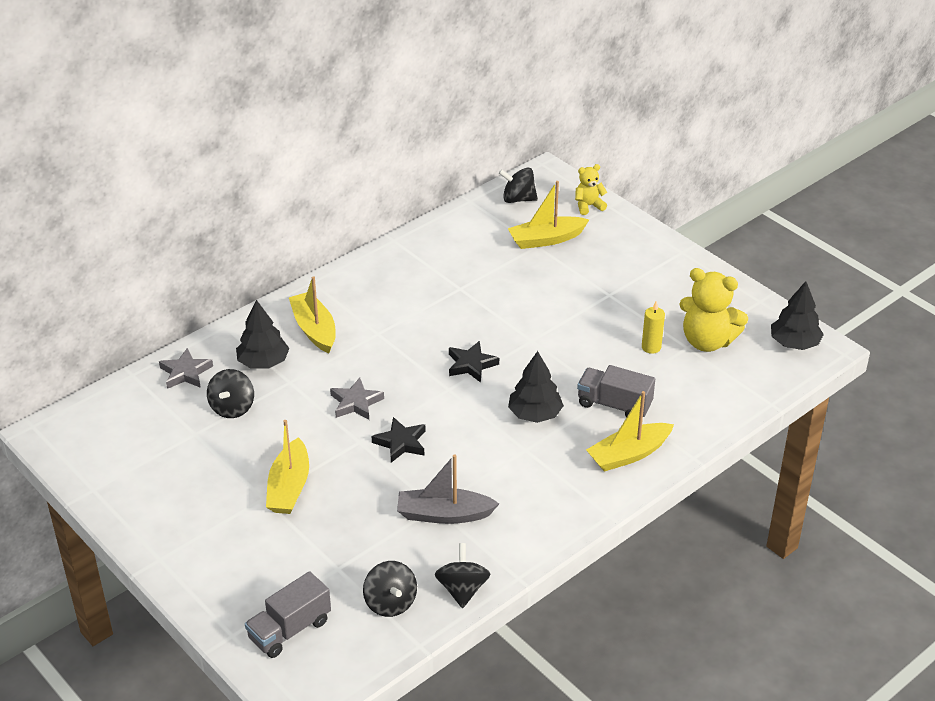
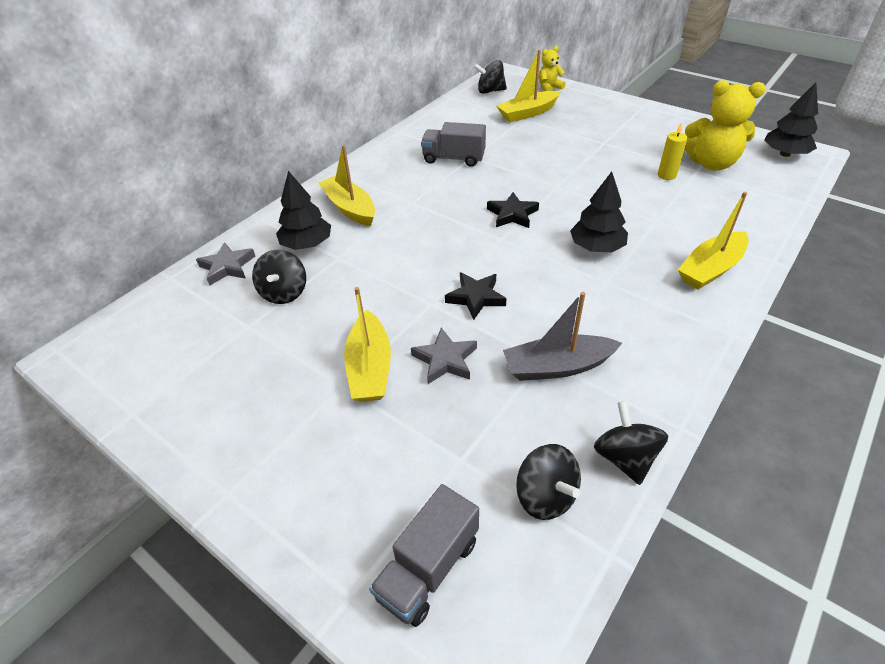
camera: 10 degrees left, 5 degrees up
grey star [330,378,384,420] -> grey star moved to [411,328,477,384]
grey truck [577,365,655,418] -> grey truck moved to [421,122,486,167]

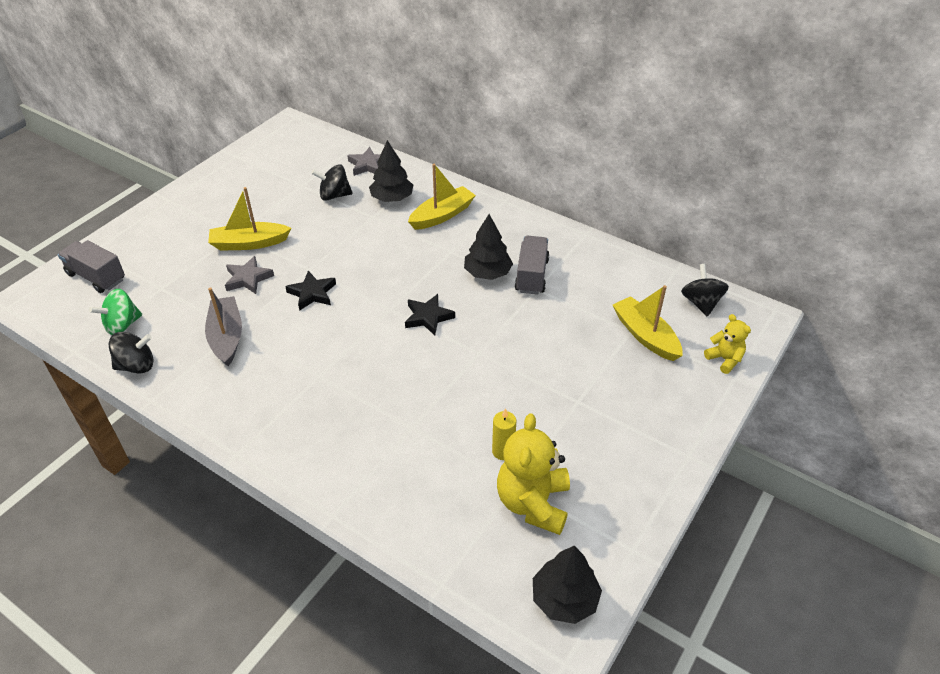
camera: 85 degrees right, 0 degrees up
black spinning top [516,444,581,520] -> green spinning top [89,289,142,335]
black tree [570,171,628,252] -> black tree moved to [464,214,513,280]
yellow boat [678,192,749,290] -> none

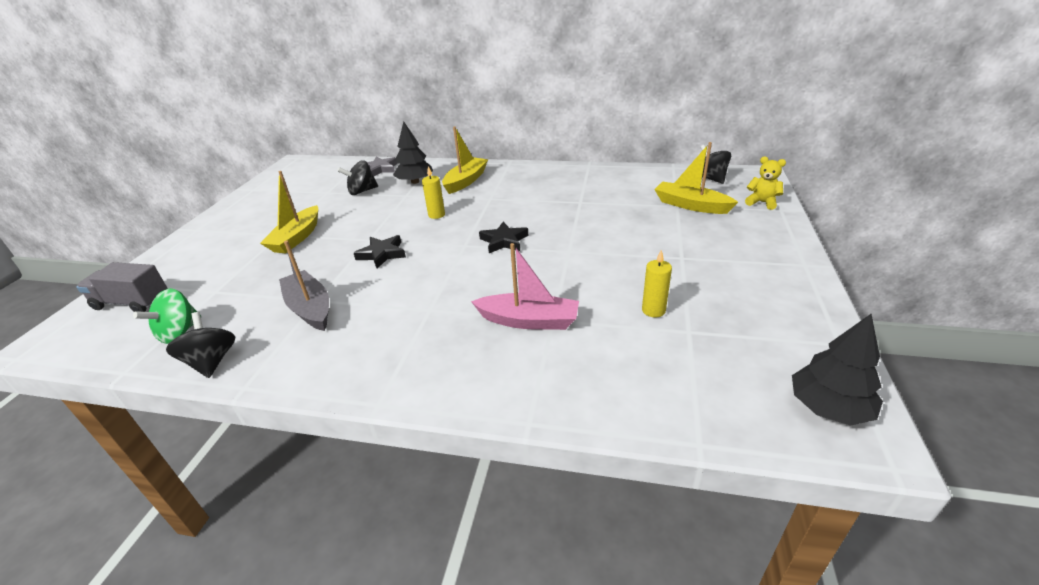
camera: 20 degrees left, 10 degrees down
black spinning top [109,332,154,374] -> black spinning top turned 75 degrees counterclockwise [166,312,235,378]
yellow boat [208,187,292,251] -> yellow boat turned 45 degrees counterclockwise [260,171,318,253]
grey star [225,256,274,294] -> none
black tree [464,214,513,280] -> none
yellow teddy bear [497,413,570,535] -> none
grey truck [515,236,550,295] -> none
none -> yellow candle [422,166,445,219]
none -> pink boat [471,243,579,330]

